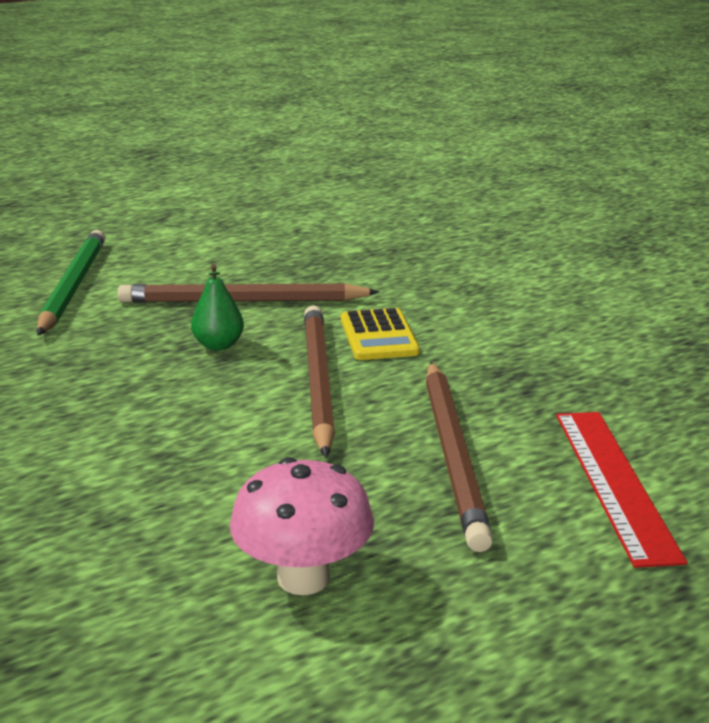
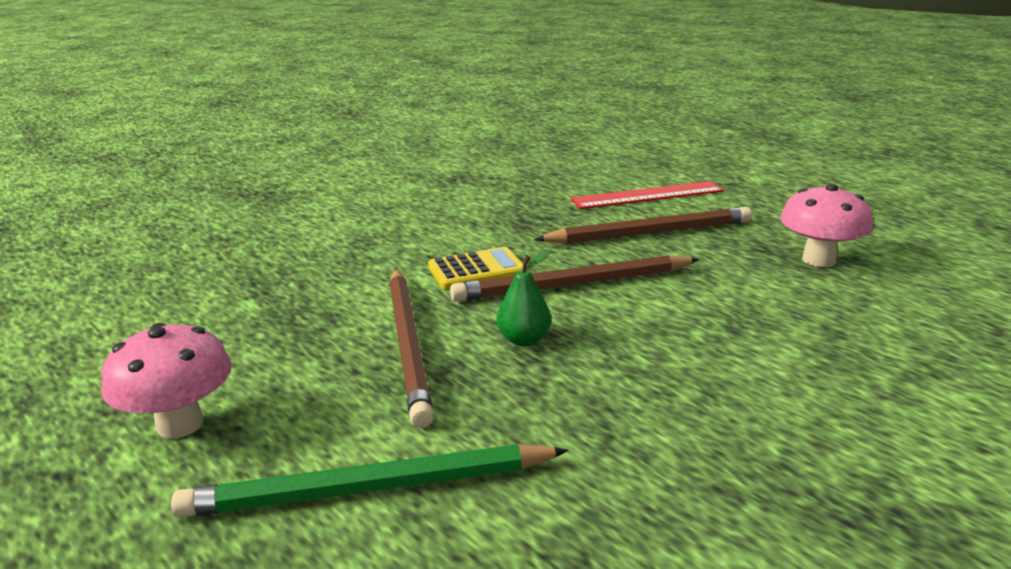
camera: 100 degrees left, 0 degrees up
none -> pink mushroom [101,323,232,439]

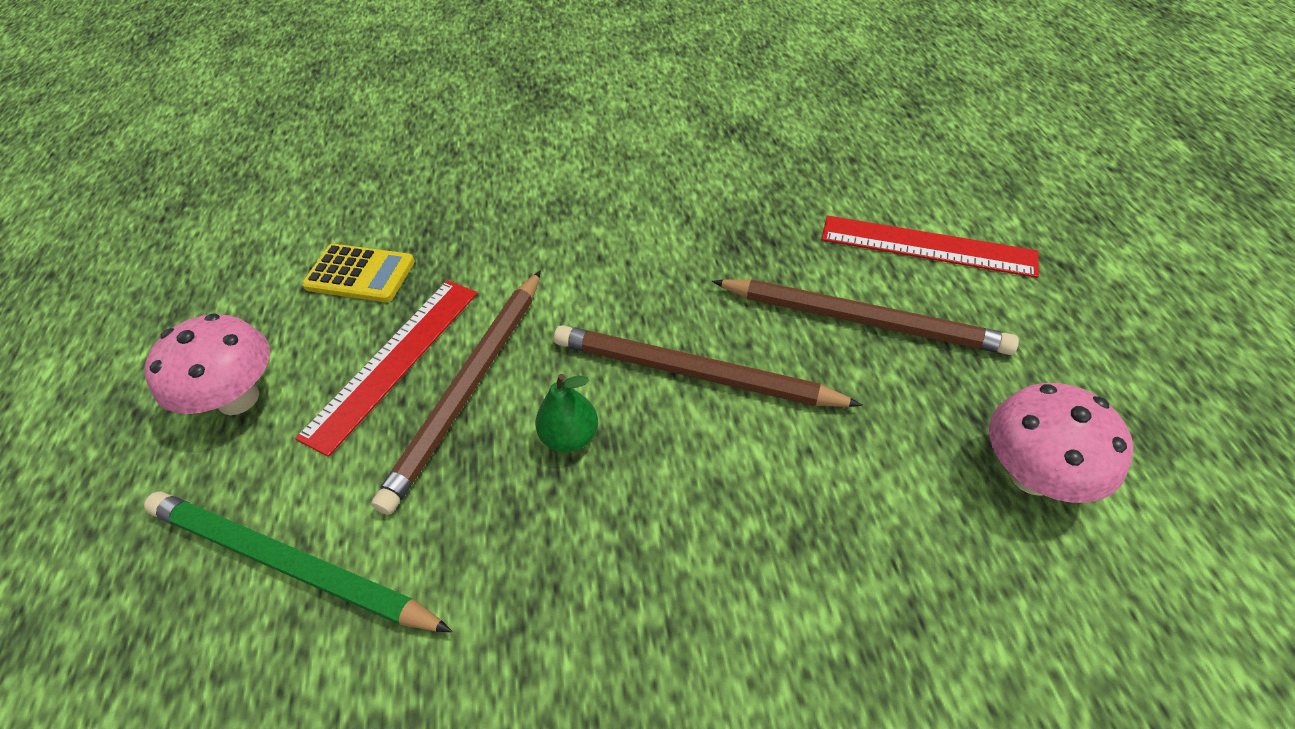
camera: 35 degrees right, 25 degrees up
yellow calculator [428,247,523,289] -> yellow calculator moved to [302,244,415,302]
none -> red ruler [295,280,478,457]

